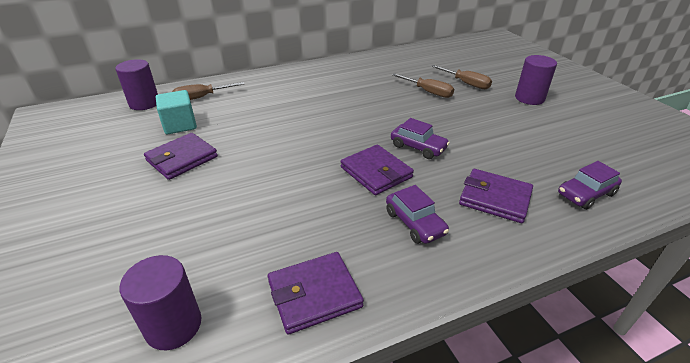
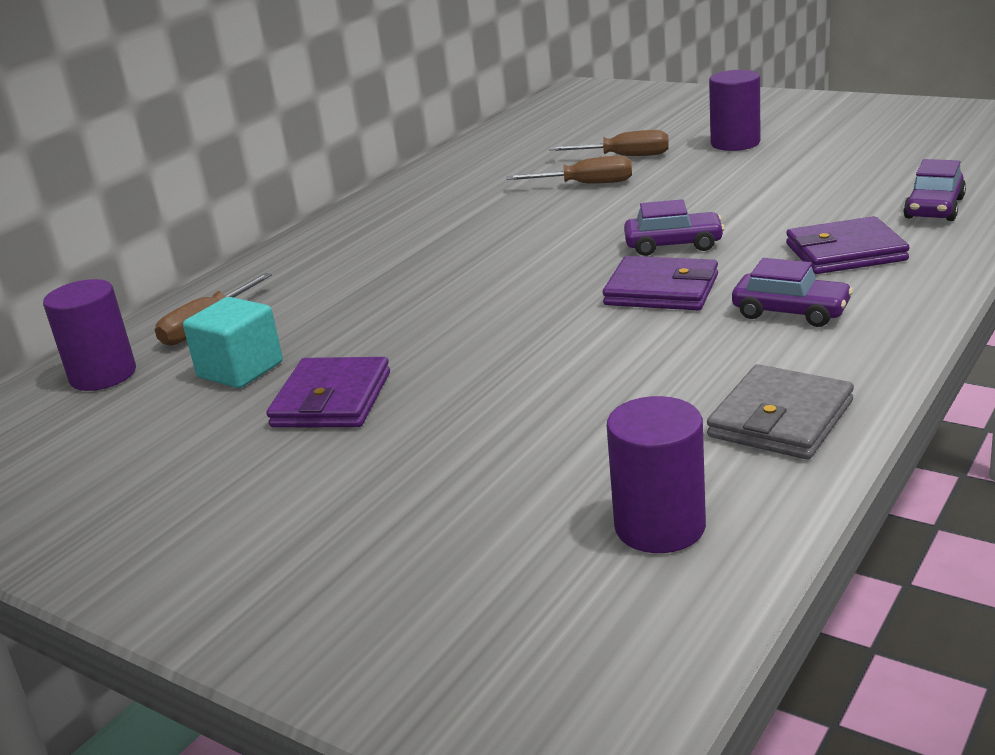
camera: 30 degrees left, 10 degrees down
purple wallet [268,252,364,334] -> grey wallet [707,364,854,459]

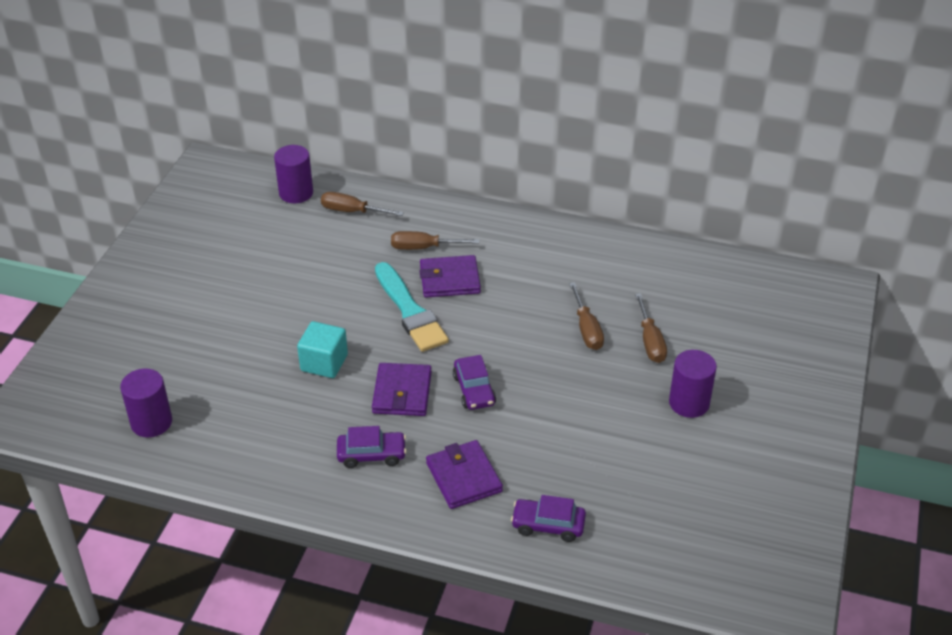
camera: 70 degrees right, 15 degrees up
turquoise cube [183,297,283,388] -> turquoise cube moved to [297,321,348,378]
purple wallet [266,357,390,427] -> purple wallet moved to [419,255,481,298]
grey wallet [707,364,854,459] -> none
purple car [732,258,853,327] -> purple car turned 105 degrees counterclockwise [337,426,407,468]
none -> turquoise brush [375,262,449,352]
none -> brown screwdriver [391,231,479,250]

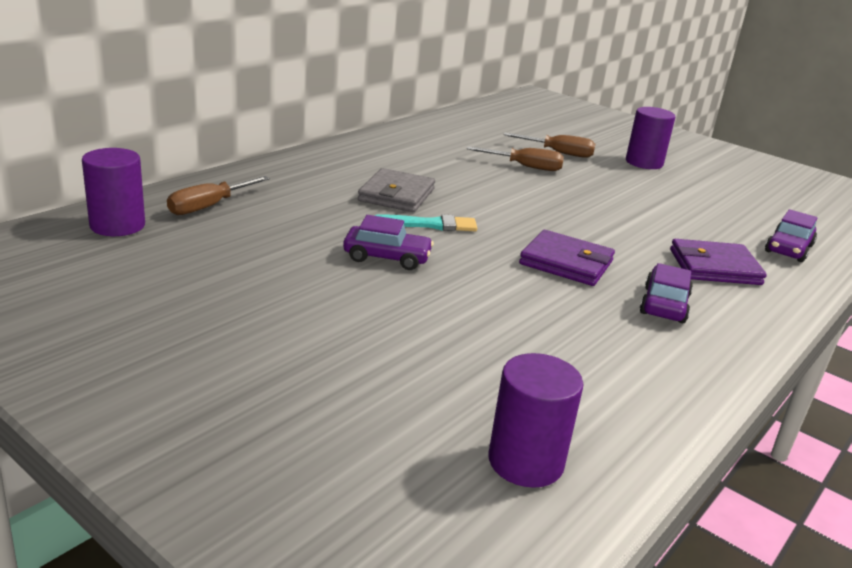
camera: 70 degrees left, 15 degrees down
turquoise cube [297,321,348,378] -> none
turquoise brush [375,262,449,352] -> turquoise brush [375,214,477,231], size x0.61
brown screwdriver [391,231,479,250] -> none
purple wallet [419,255,481,298] -> grey wallet [358,168,435,212]
purple car [453,355,496,410] -> purple car moved to [343,215,434,270]

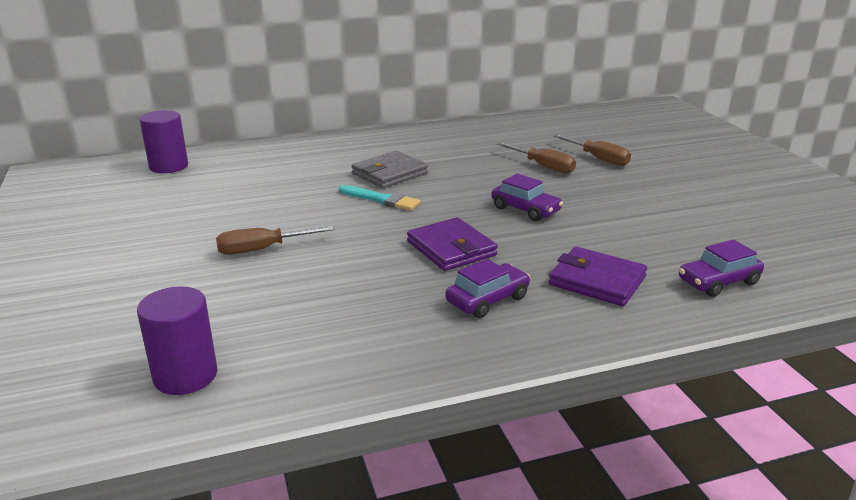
camera: 35 degrees right, 0 degrees up
brown screwdriver [167,176,270,215] -> brown screwdriver moved to [216,226,334,255]
purple car [343,215,434,270] -> purple car moved to [491,174,563,221]
purple cylinder [626,107,676,169] -> none

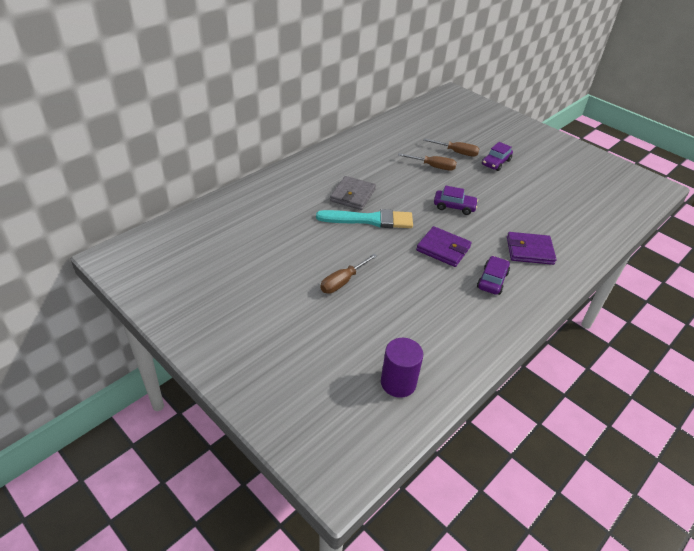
camera: 30 degrees left, 15 degrees up
purple cylinder [140,110,188,173] -> none
turquoise brush [339,185,421,211] -> turquoise brush [316,209,413,228], size x1.64
purple car [679,239,764,297] -> purple car moved to [482,142,513,171]

